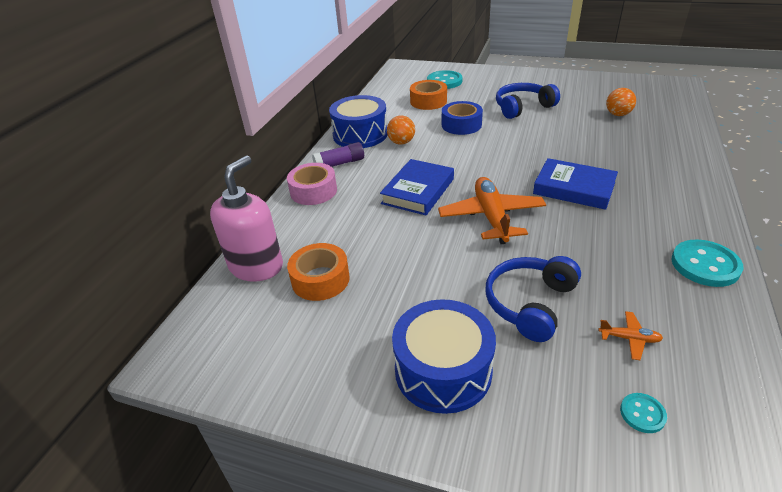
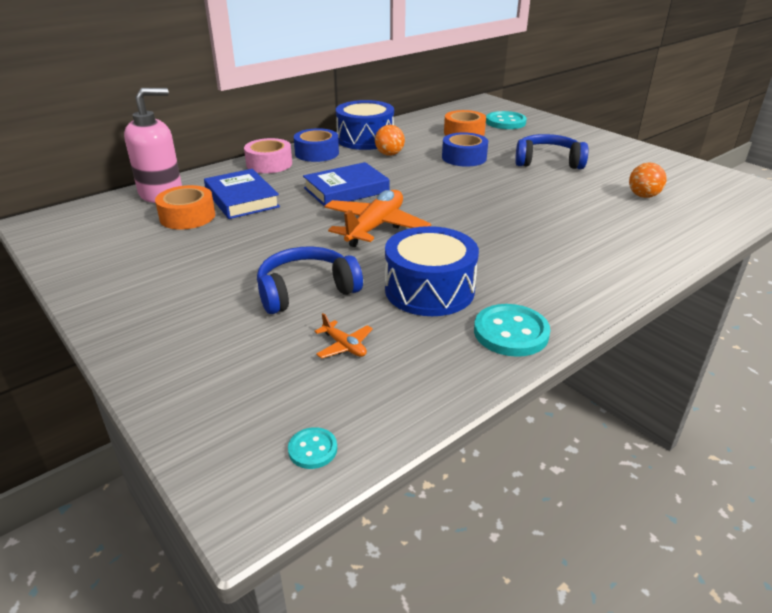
camera: 30 degrees right, 5 degrees down
purple glue stick [312,142,364,167] -> blue tape [294,128,339,162]
blue drum [392,299,496,414] -> blue drum moved to [385,226,479,316]
blue book [533,158,618,210] -> blue book moved to [204,169,280,219]
turquoise button [620,393,667,433] -> turquoise button moved to [288,427,337,469]

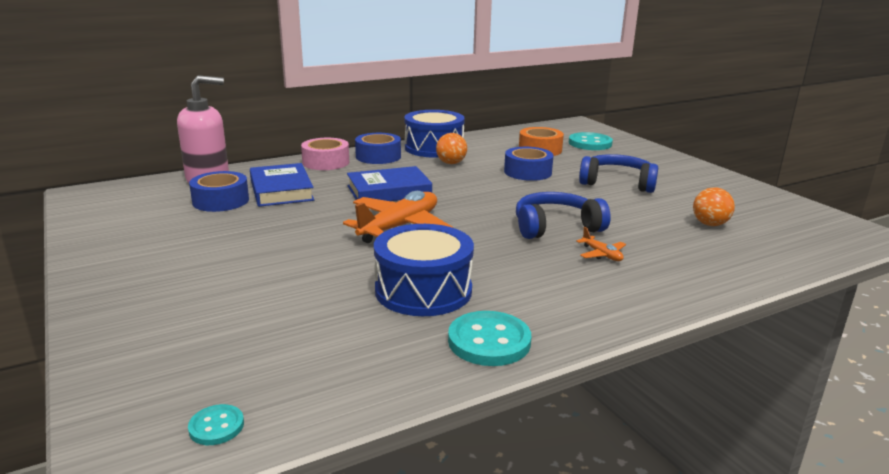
camera: 10 degrees right, 10 degrees down
orange tape [155,185,215,230] -> blue tape [189,171,249,212]
blue headphones [257,246,363,314] -> blue headphones moved to [516,192,611,239]
orange plane [314,313,373,358] -> orange plane moved to [576,227,626,261]

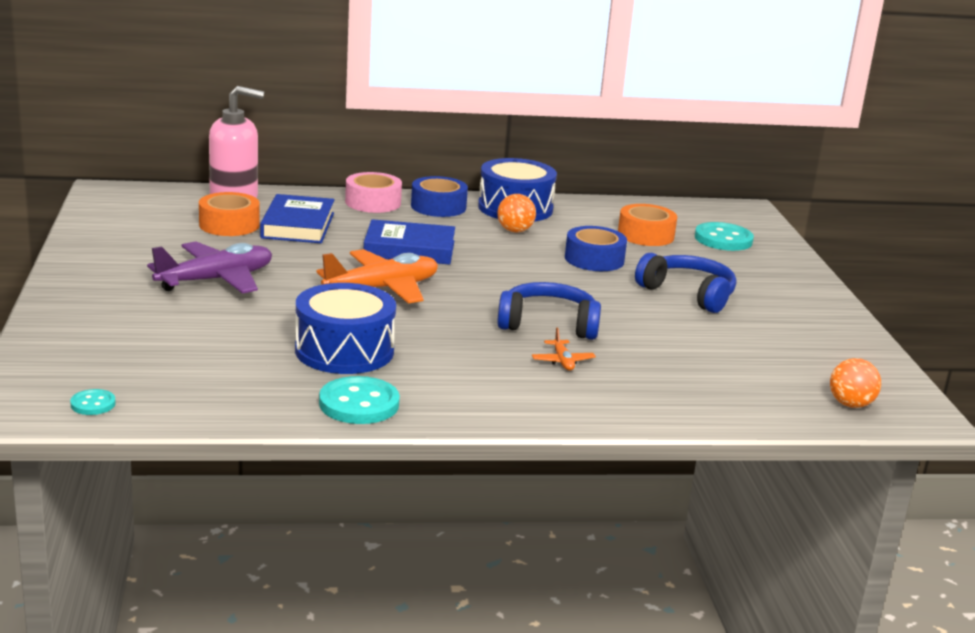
camera: 20 degrees right, 0 degrees up
blue tape [189,171,249,212] -> orange tape [199,192,259,236]
orange ball [693,187,735,226] -> orange ball moved to [830,358,881,408]
none -> purple plane [147,241,272,294]

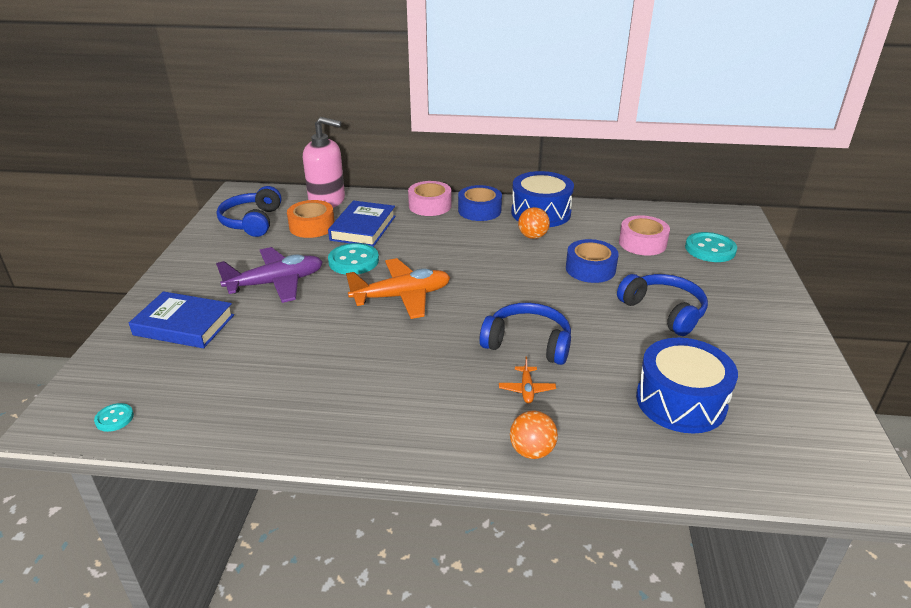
camera: 15 degrees right, 10 degrees up
blue drum [295,283,396,374] -> blue drum moved to [636,338,738,433]
turquoise button [319,376,400,424] -> turquoise button moved to [328,243,379,274]
blue book [364,219,455,265] -> blue book moved to [129,291,234,348]
orange tape [618,204,677,246] -> pink tape [619,215,670,256]
orange ball [830,358,881,408] -> orange ball moved to [510,411,558,459]
none -> blue headphones [217,186,282,237]

